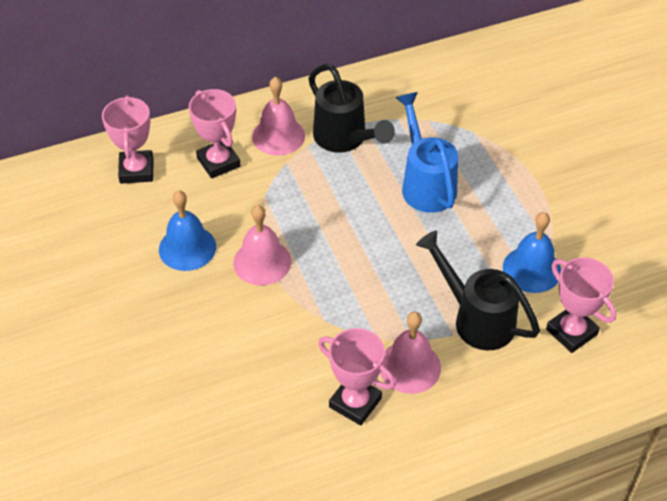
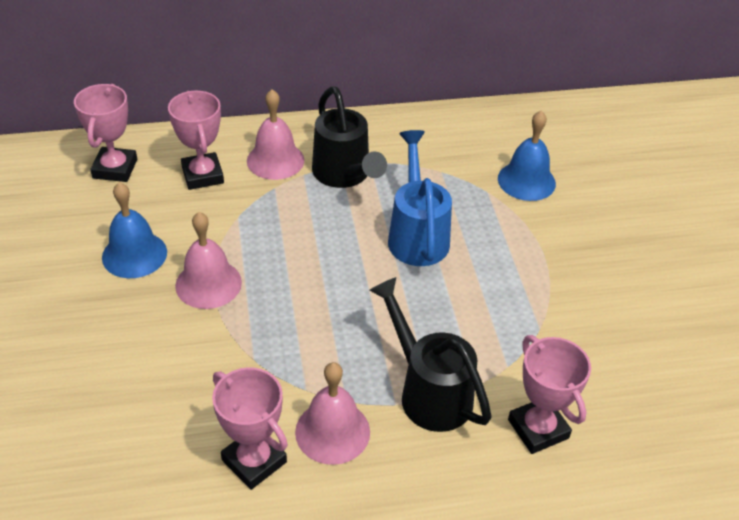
camera: 10 degrees right, 5 degrees down
blue bell [503,212,561,293] -> blue bell moved to [498,111,556,201]

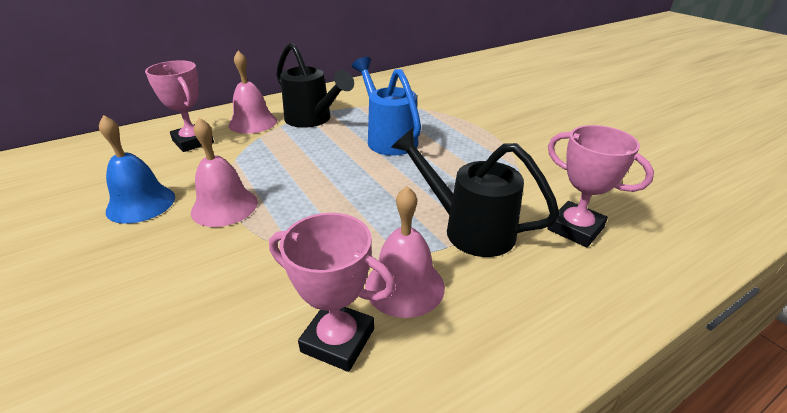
camera: 20 degrees left, 10 degrees down
pink trophy [74,84,137,182] -> none
blue bell [498,111,556,201] -> none

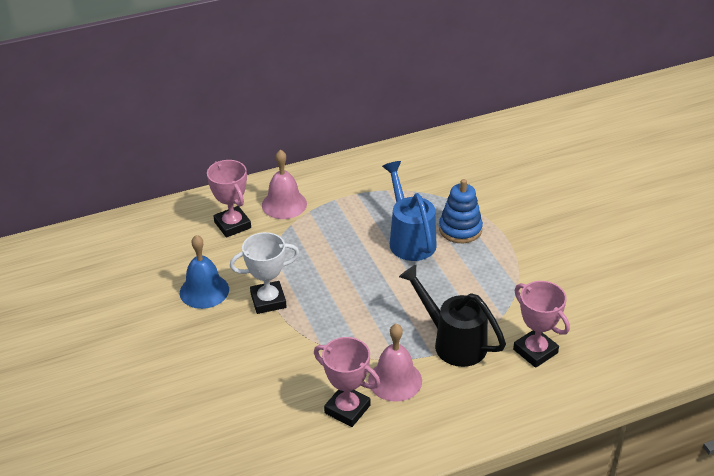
camera: 10 degrees right, 5 degrees up
pink bell [191,118,258,227] -> white trophy [230,232,299,314]
black watering can [276,42,354,128] -> none
none -> blue stacking toy [439,179,483,243]

